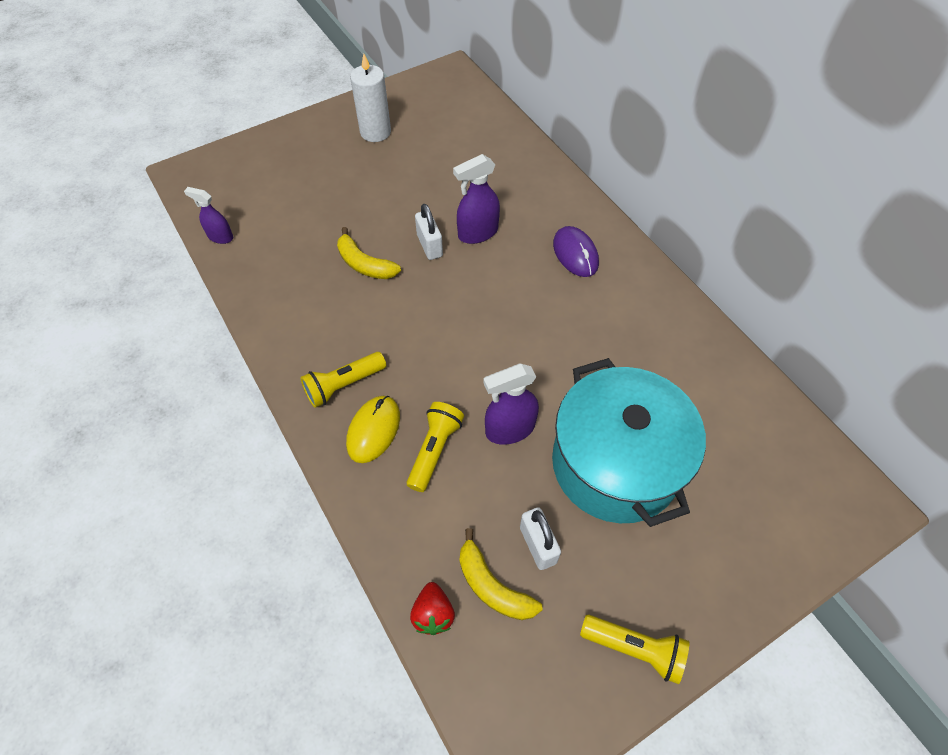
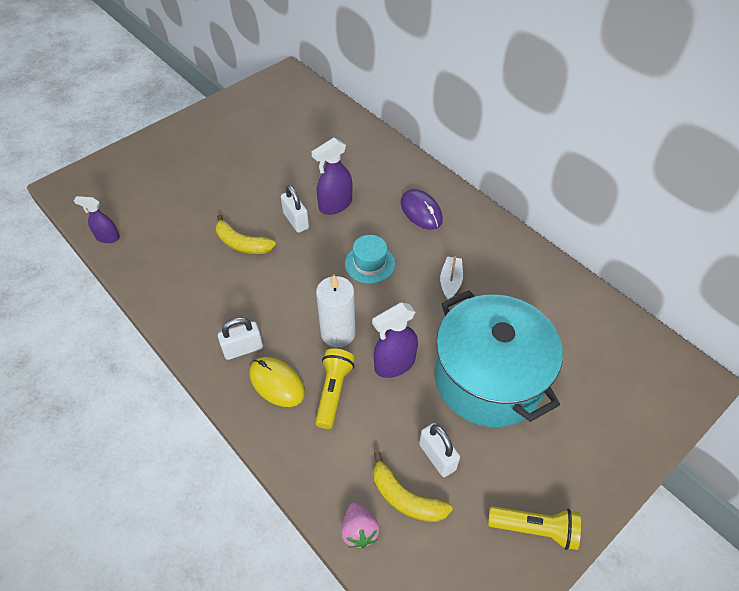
camera: 10 degrees left, 5 degrees down
yellow flashlight [300,352,386,408] -> white padlock [218,317,263,360]
yellow mouse [346,396,400,463] -> yellow mouse turned 60 degrees counterclockwise [249,357,305,407]
white candle [350,54,391,142] -> white candle moved to [316,275,356,347]
red strawberry [410,582,455,635] -> pink strawberry [341,503,380,548]
none -> turquoise hat [345,235,395,284]
none -> white boat [440,256,463,300]

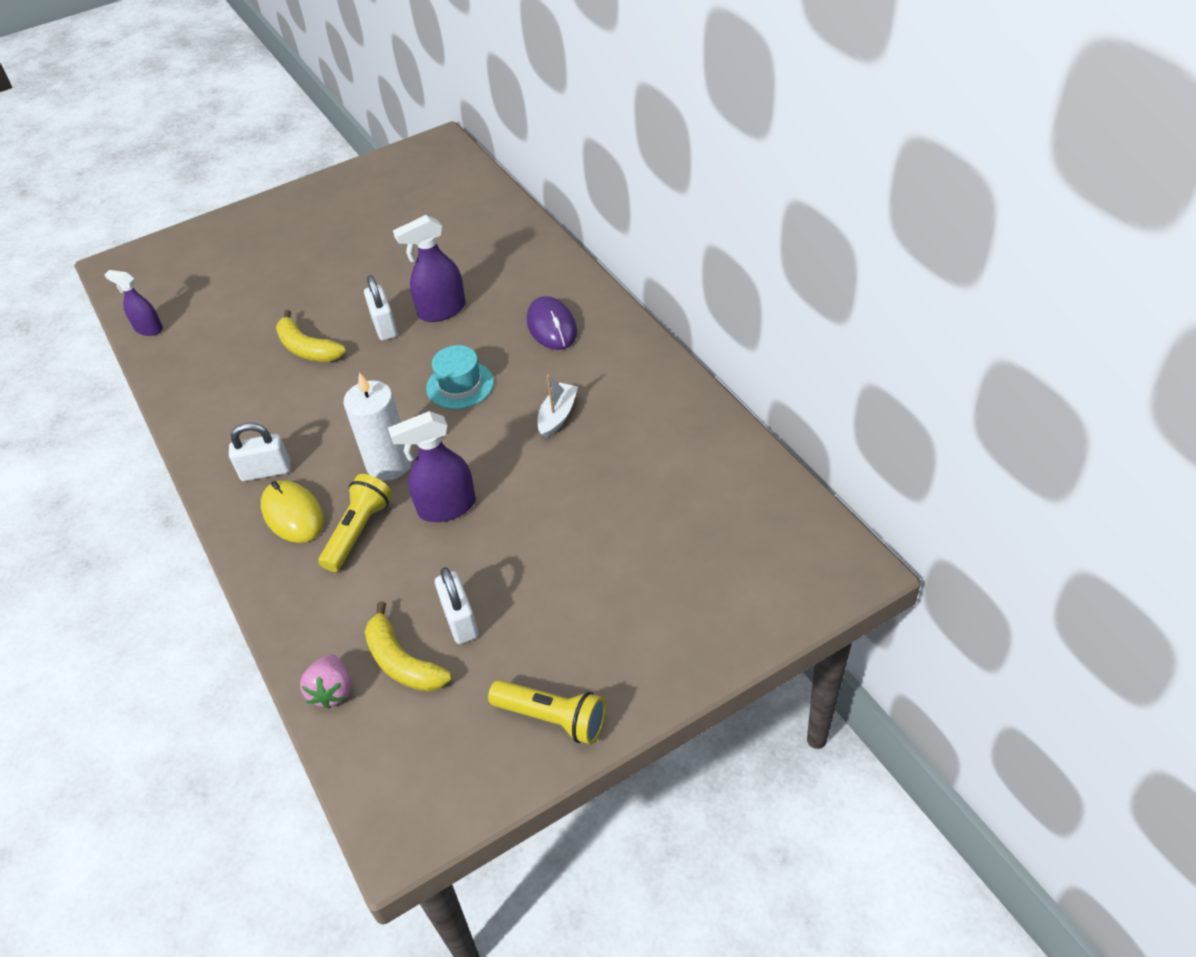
camera: 15 degrees right, 5 degrees down
turquoise pot [435,290,563,427] -> none

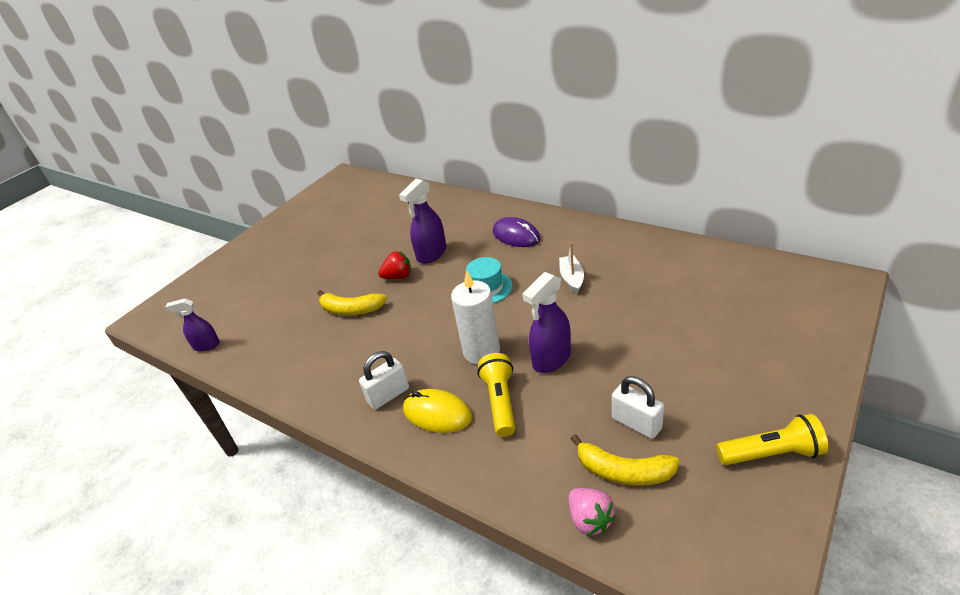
camera: 25 degrees left, 10 degrees down
white padlock [364,275,397,341] -> red strawberry [378,251,411,279]

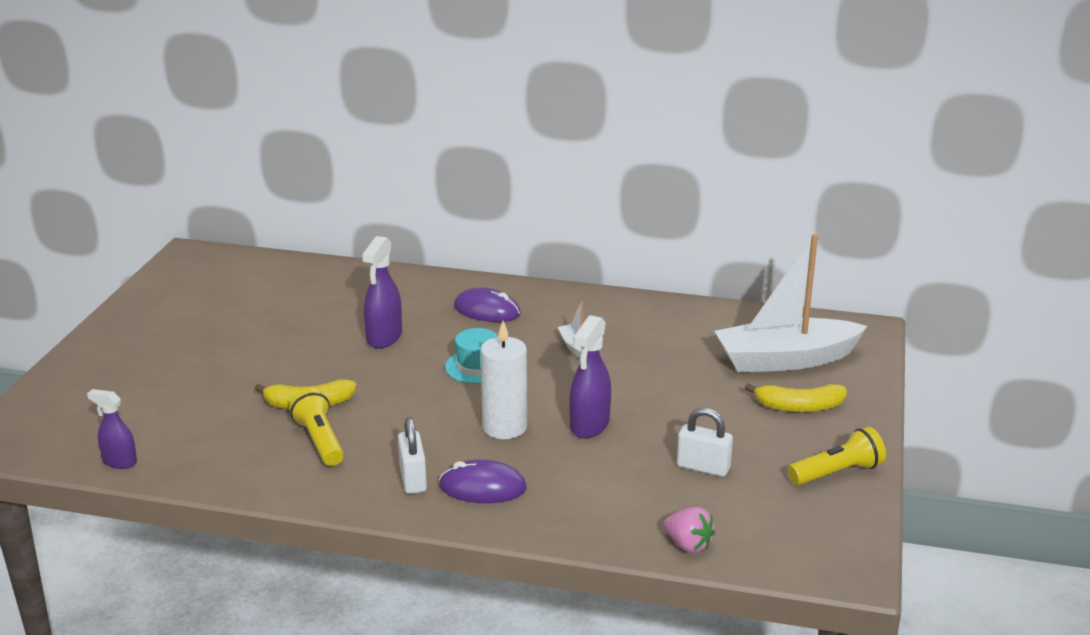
camera: 25 degrees left, 10 degrees down
purple spray bottle [165,298,220,352] -> purple spray bottle turned 45 degrees clockwise [87,389,137,469]
white padlock [359,351,409,410] -> white padlock turned 45 degrees counterclockwise [398,417,427,494]
red strawberry [378,251,411,279] -> none
yellow mouse [403,389,472,433] -> purple mouse [439,460,527,503]
yellow flashlight [478,353,515,437] -> yellow flashlight moved to [289,388,344,466]
yellow banana [571,434,680,486] -> yellow banana moved to [745,383,847,412]
none -> white boat [714,234,867,373]

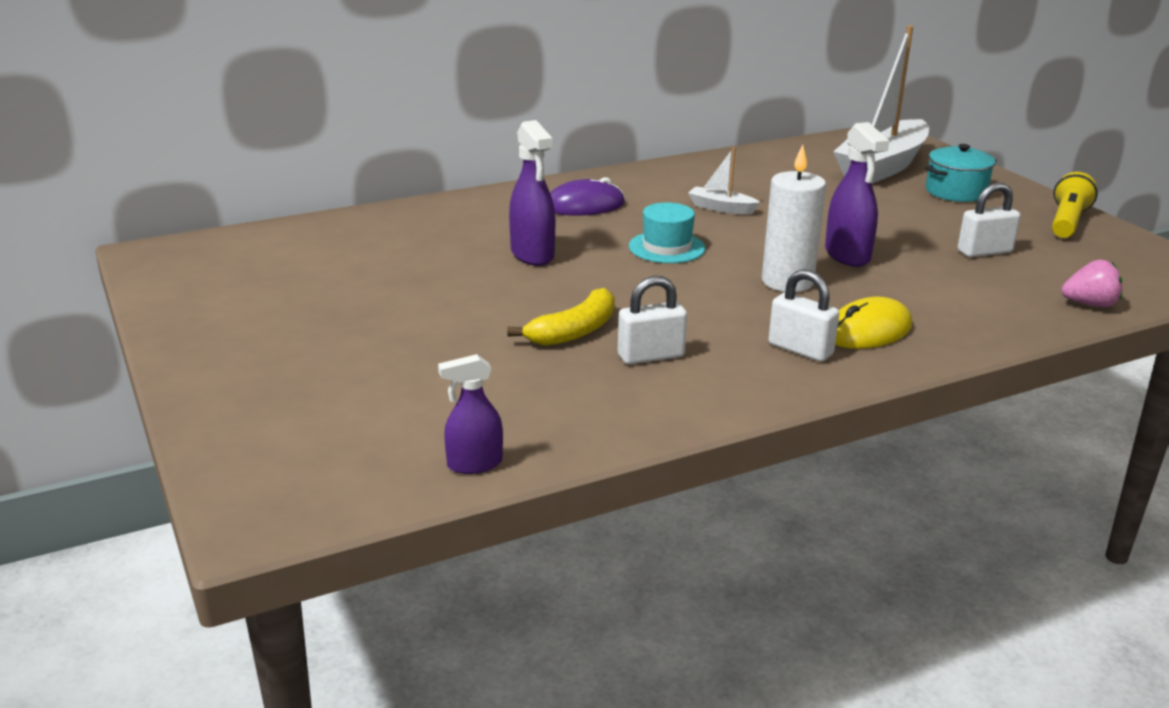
camera: 40 degrees left, 0 degrees up
yellow flashlight [289,388,344,466] -> white padlock [618,276,687,364]
purple mouse [439,460,527,503] -> yellow mouse [835,297,912,349]
yellow banana [745,383,847,412] -> turquoise pot [925,144,997,202]

